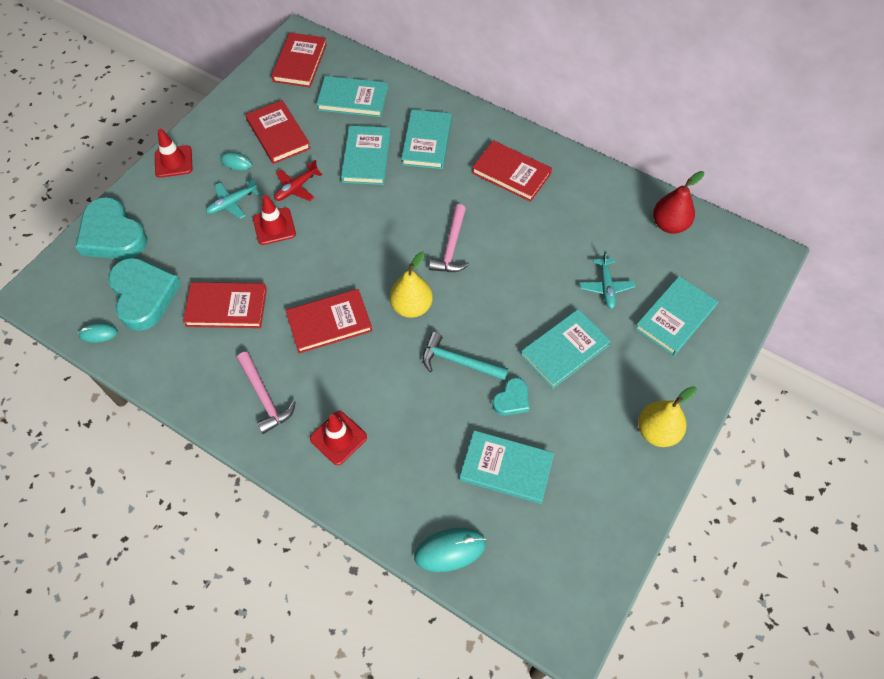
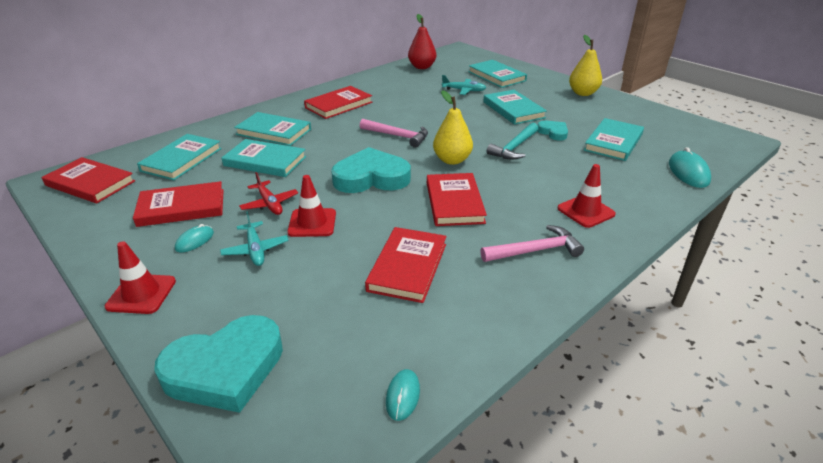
camera: 75 degrees left, 25 degrees down
turquoise heart [108,258,181,331] -> turquoise heart moved to [331,147,411,193]

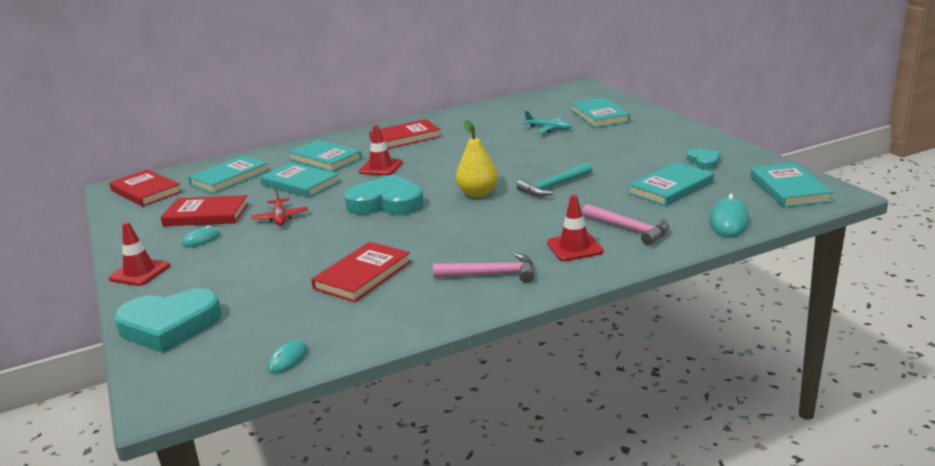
camera: 20 degrees right, 10 degrees down
turquoise plane [220,211,289,266] -> none
red traffic cone [287,175,336,237] -> red traffic cone moved to [359,125,403,175]
pink hammer [360,119,428,148] -> pink hammer moved to [582,204,669,245]
red pear [408,14,436,69] -> none
red book [427,173,487,226] -> none
turquoise book [483,90,547,125] -> turquoise book moved to [750,163,833,207]
turquoise heart [537,121,568,141] -> turquoise heart moved to [687,149,721,169]
yellow pear [569,35,602,96] -> none

